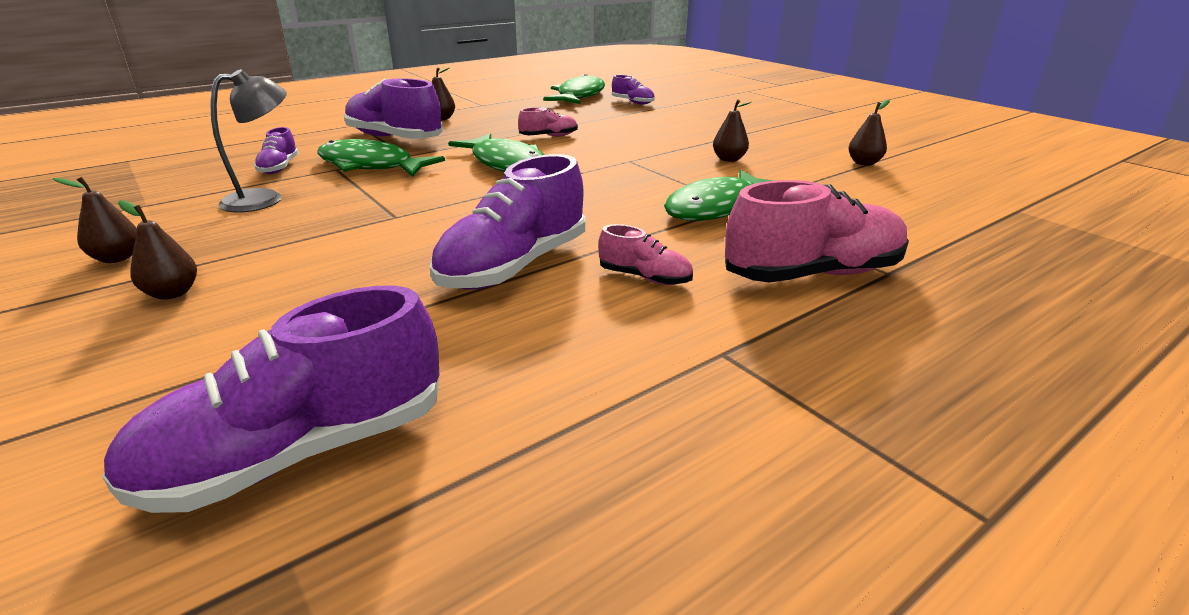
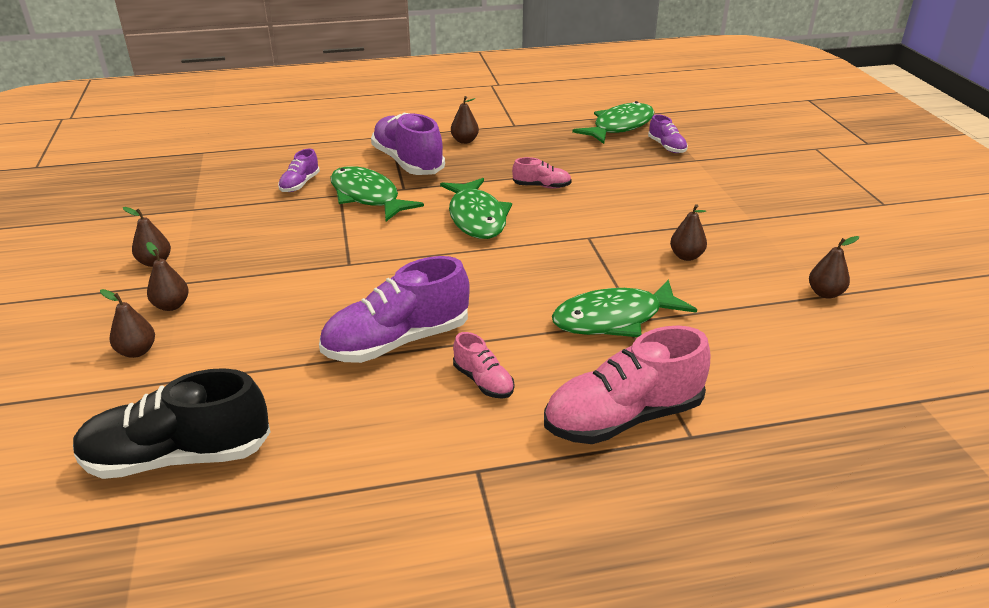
camera: 25 degrees right, 5 degrees up
purple shoe [102,286,440,513] -> black shoe [73,368,271,479]
grey lamp [210,69,287,212] -> none
pink shoe [725,180,909,282] -> pink shoe turned 150 degrees clockwise [544,326,710,444]
none -> brown pear [100,289,155,358]

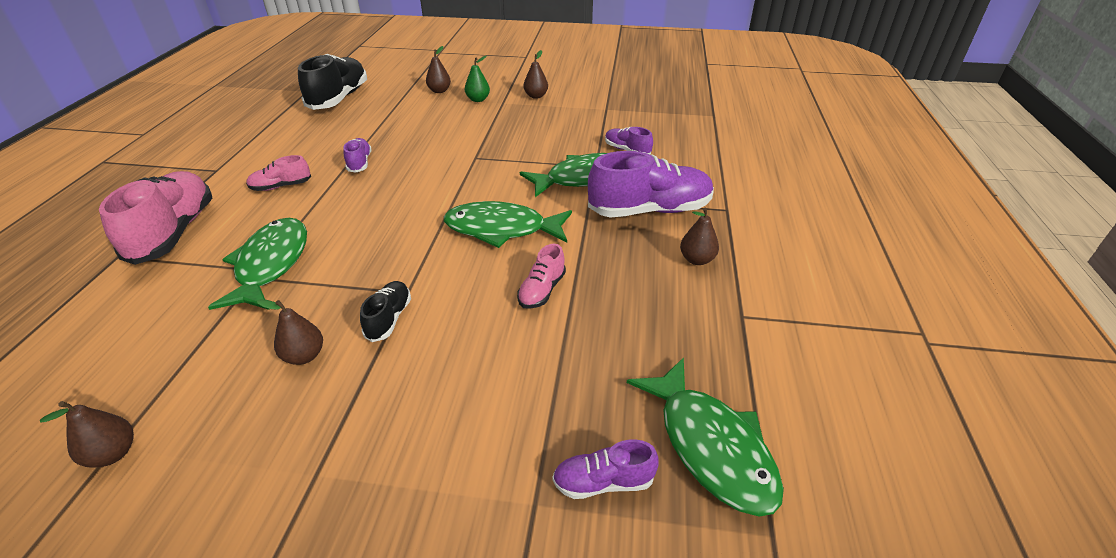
camera: 110 degrees right, 5 degrees up
brown pear [146,242,189,311] -> green pear [465,56,490,102]
purple shoe [319,256,470,363] -> purple shoe [343,138,372,173], size x0.49
none -> black shoe [360,281,411,342]

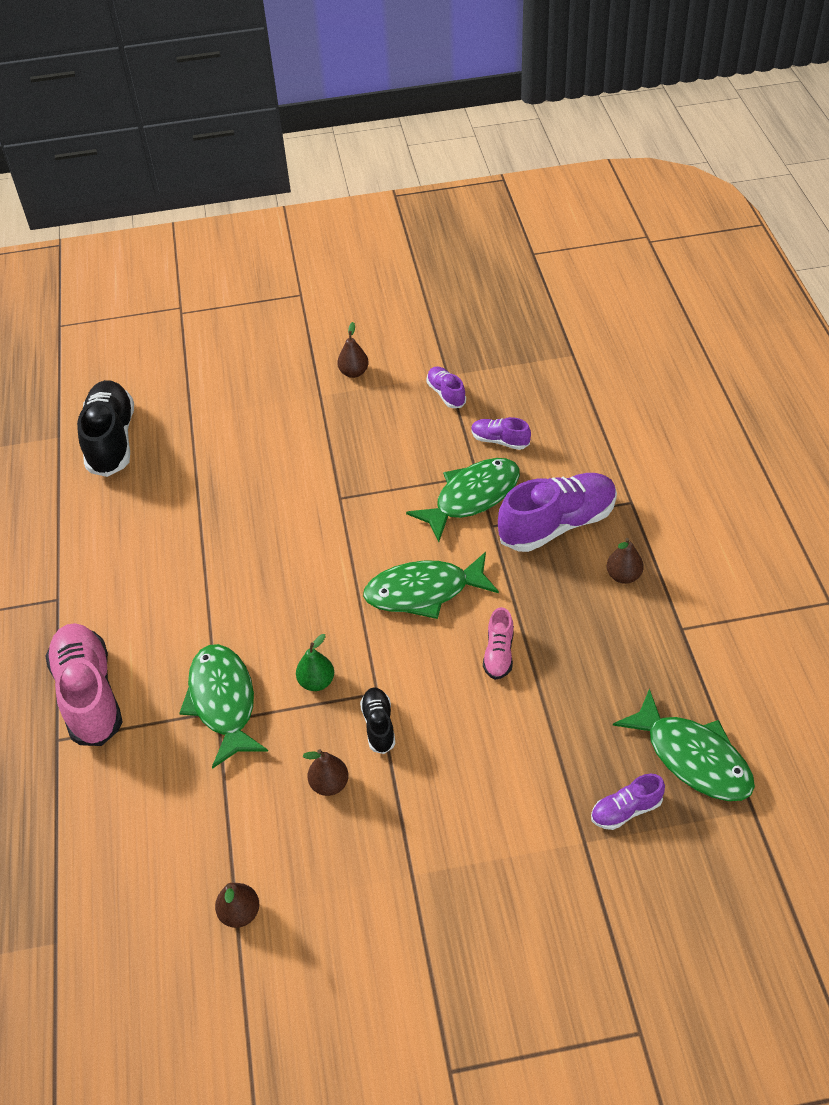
camera: 15 degrees left, 10 degrees up
pink shoe [246,155,311,191] -> none
purple shoe [343,138,372,173] -> purple shoe moved to [427,366,466,408]
brown pear [426,46,451,93] -> none
green pear [465,56,490,102] -> green pear moved to [296,634,334,691]

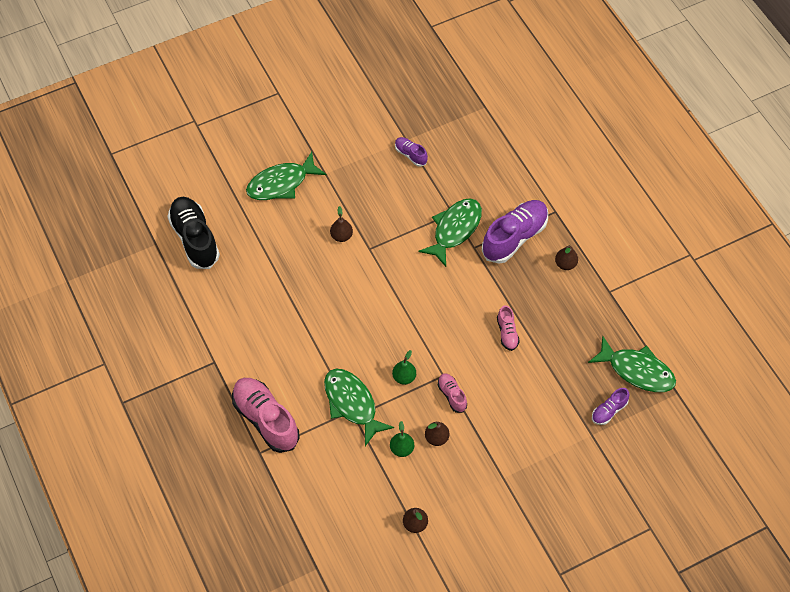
camera: 20 degrees left, 10 degrees up
brown pear [337,322,369,378] -> brown pear moved to [330,206,353,242]
black shoe [360,688,396,754] -> pink shoe [438,373,467,413]
green fish [363,552,499,619] -> green fish moved to [246,152,327,200]
purple shoe [471,417,531,450] -> none
none -> green pear [390,421,414,457]

